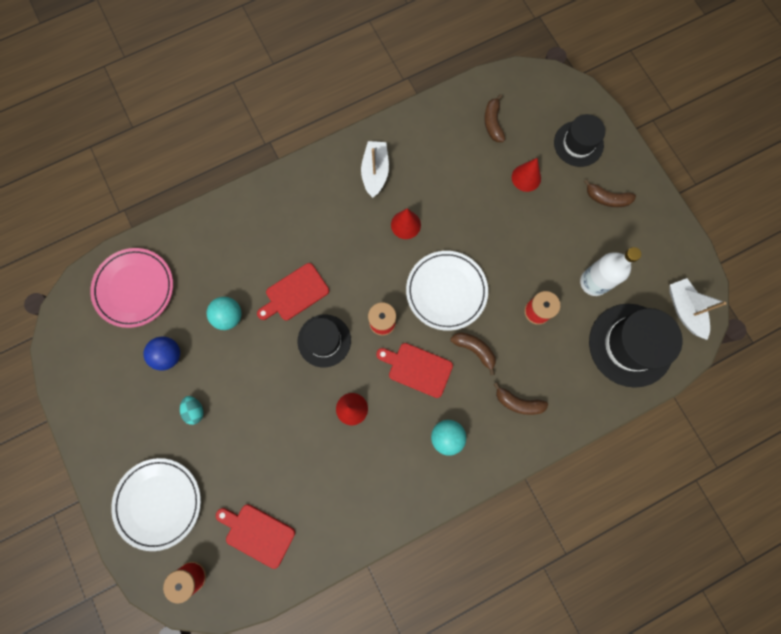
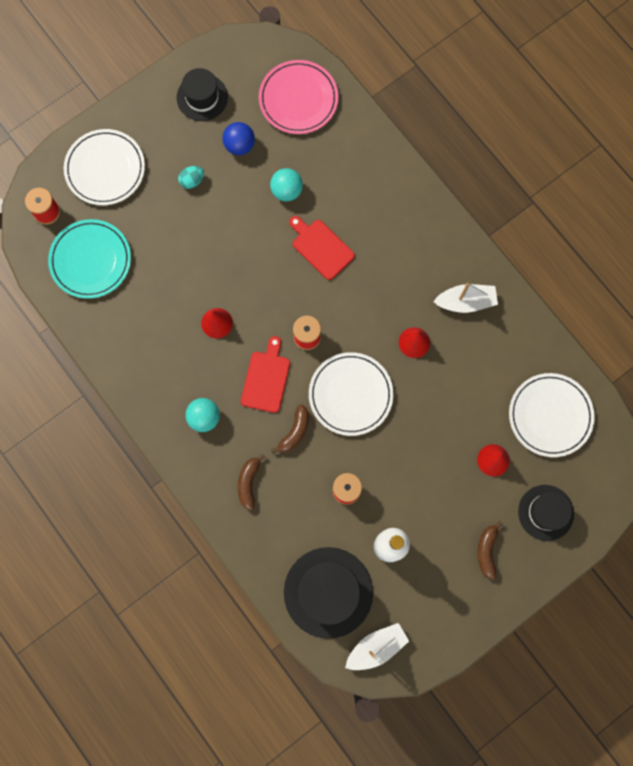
camera: 80 degrees right, 0 degrees up
red cutting board [216,504,295,569] -> turquoise plate [48,219,131,299]
black hat [298,315,351,367] -> black hat moved to [177,68,228,121]
brown banana [484,94,505,142] -> white plate [509,373,595,457]

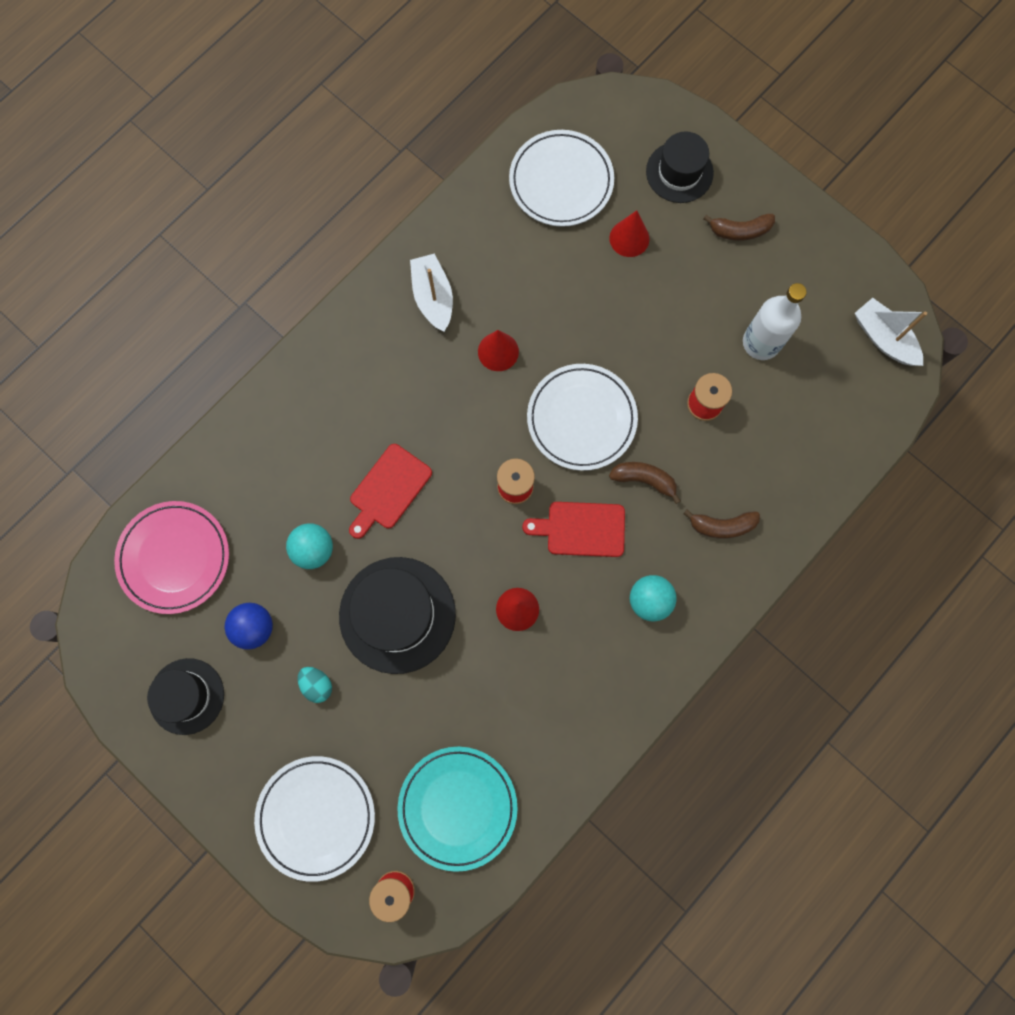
camera: 100 degrees left, 0 degrees up
black hat [284,547,373,639] -> black hat moved to [339,557,456,674]

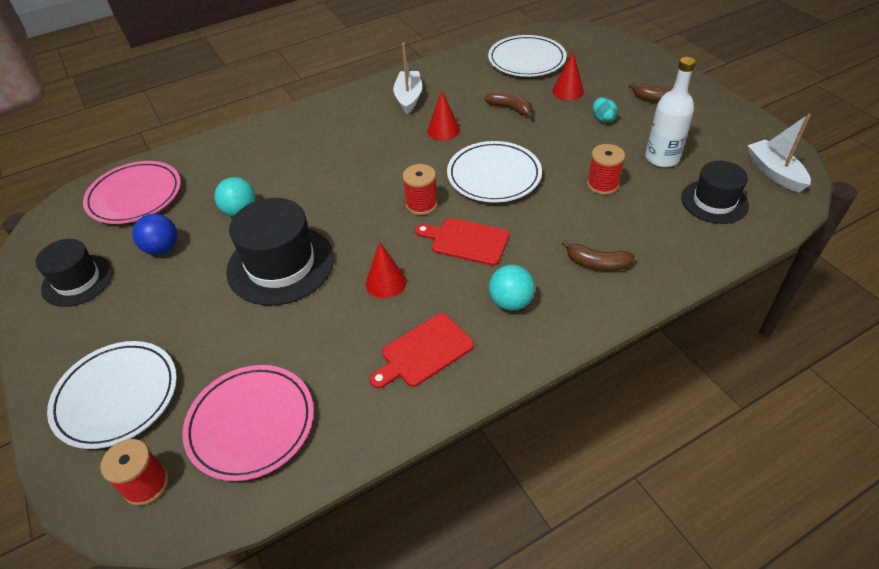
camera: 20 degrees right, 30 degrees down
turquoise egg [298,667,332,703] -> turquoise egg moved to [593,97,618,123]
red cutting board [349,444,432,539] -> red cutting board moved to [370,313,474,389]
turquoise plate [397,747,518,872] -> pink plate [182,365,314,481]
brown banana [609,462,681,504] -> brown banana moved to [485,91,533,119]
black hat [646,131,714,203] -> black hat moved to [681,161,749,224]

